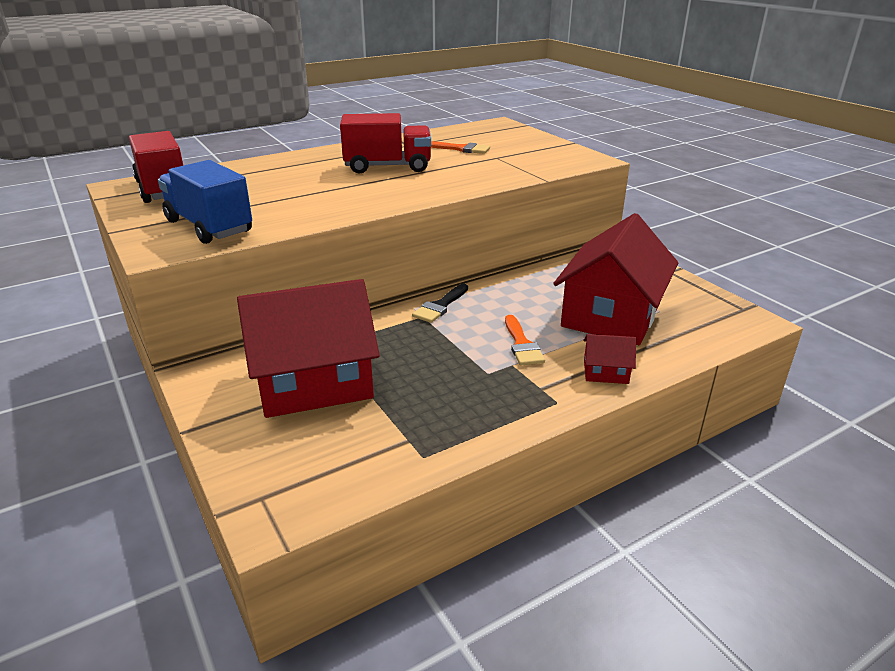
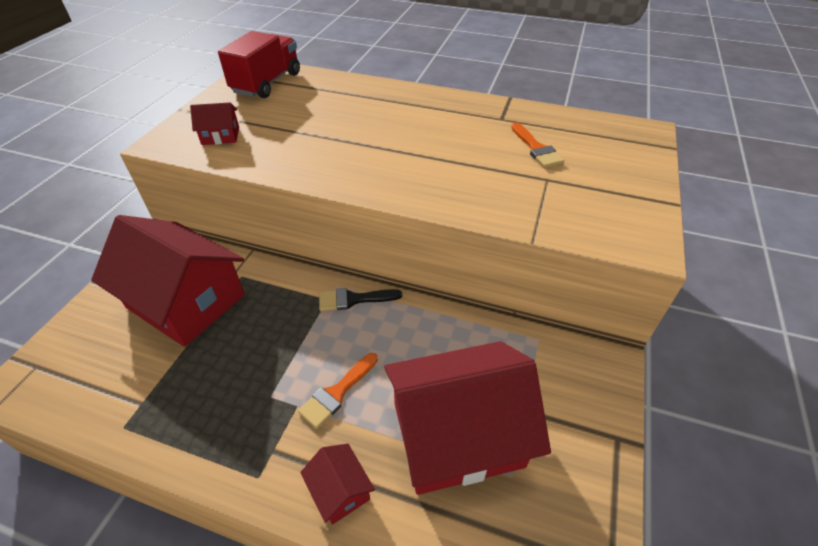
camera: 50 degrees right, 15 degrees up
blue truck [158,160,252,244] -> red house [190,102,239,145]
red truck [340,113,431,173] -> none

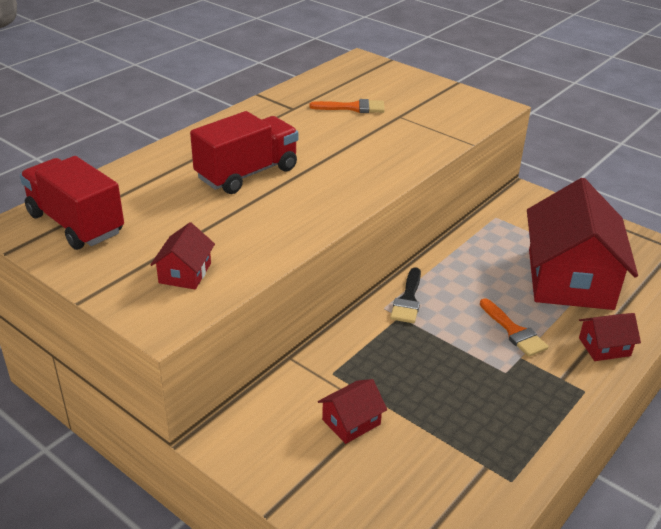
camera: 70 degrees left, 10 degrees down
red house [91,215,245,347] -> red house [318,379,387,444], size x0.41
none -> red truck [190,111,298,194]

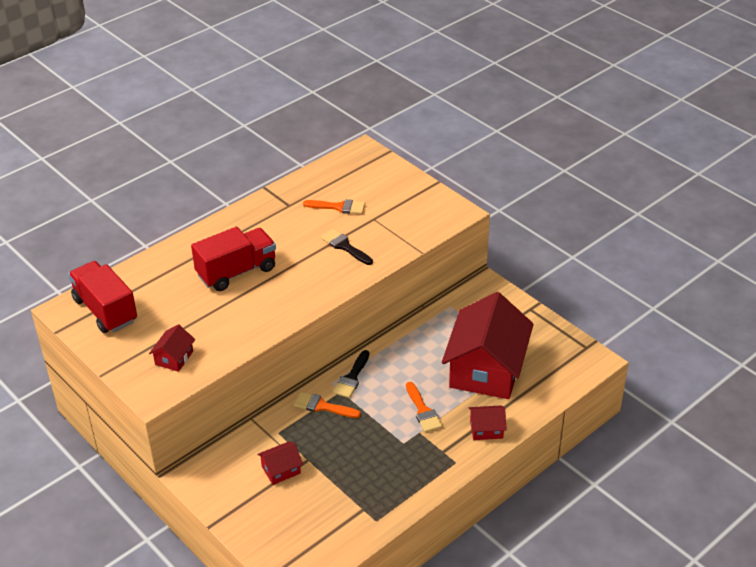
camera: 10 degrees right, 5 degrees up
none -> orange brush [294,392,361,418]
none -> black brush [321,229,373,265]

